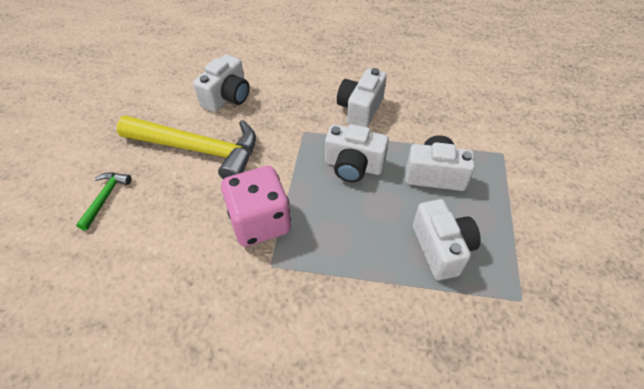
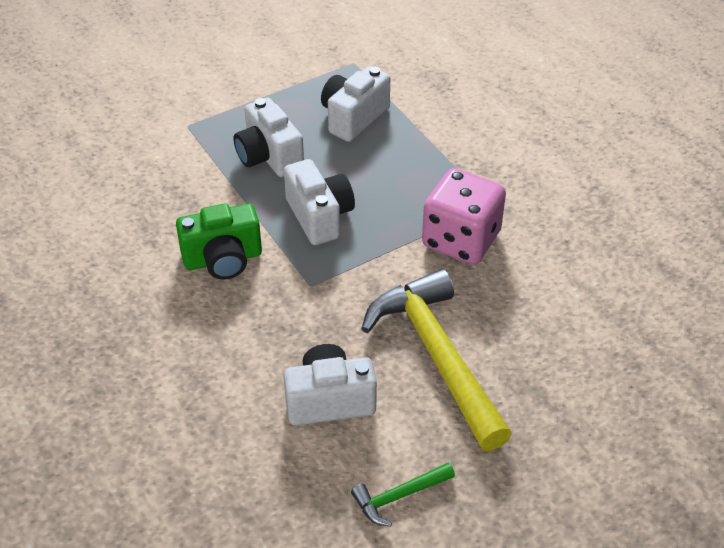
camera: 130 degrees left, 5 degrees down
green hammer [76,173,131,231] -> green hammer moved to [351,463,455,527]
white camera [337,68,387,127] -> green camera [176,203,262,280]

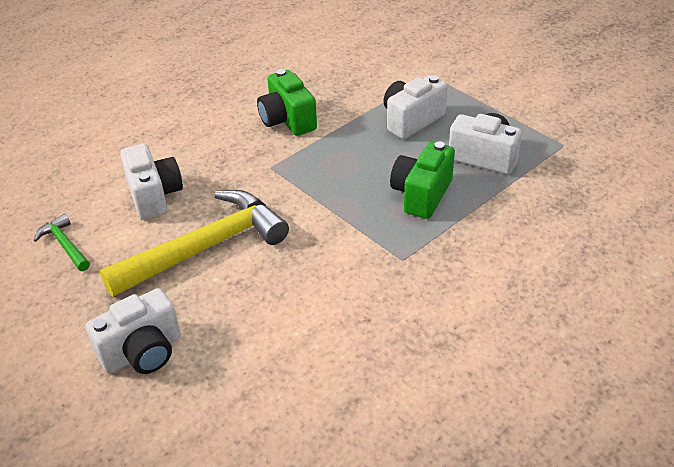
camera: 80 degrees right, 5 degrees down
white camera [284,159,355,245] -> white camera moved to [86,288,181,374]
pink dice [422,168,506,265] -> none
none -> green camera [390,141,455,219]

